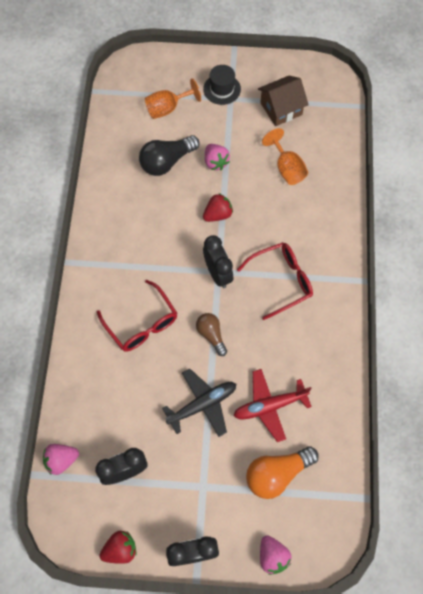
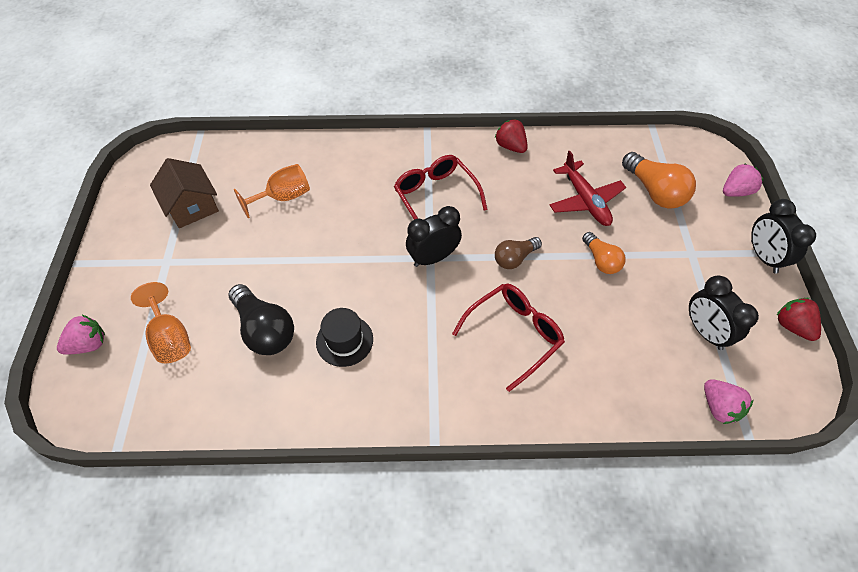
camera: 95 degrees left, 10 degrees down
black plane [162,369,236,437] -> orange light bulb [582,232,626,274]
black hat [203,65,241,105] -> black hat moved to [316,308,373,367]
red strawberry [203,193,233,222] -> red strawberry moved to [495,119,528,153]
pink strawberry [205,144,230,170] -> pink strawberry moved to [57,315,105,355]

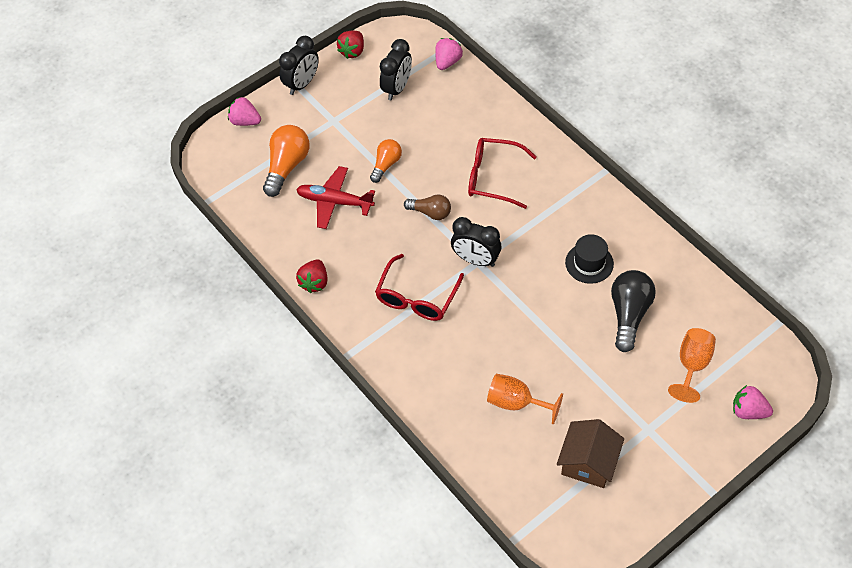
camera: 125 degrees left, 0 degrees up
red plane [550,151,626,226] -> red plane turned 105 degrees counterclockwise [296,166,375,229]

